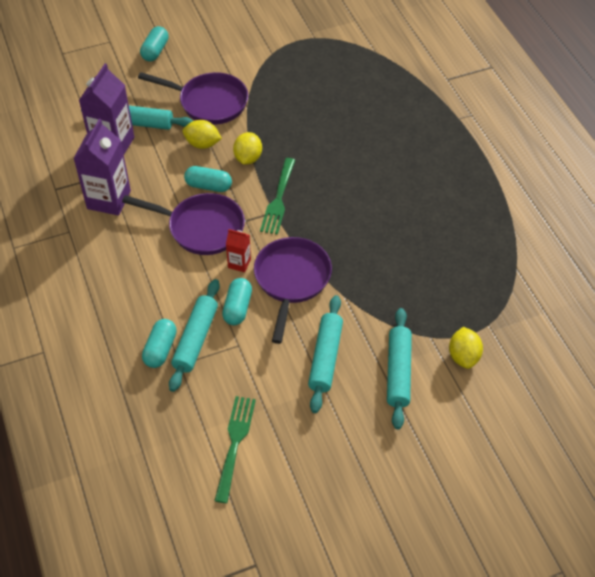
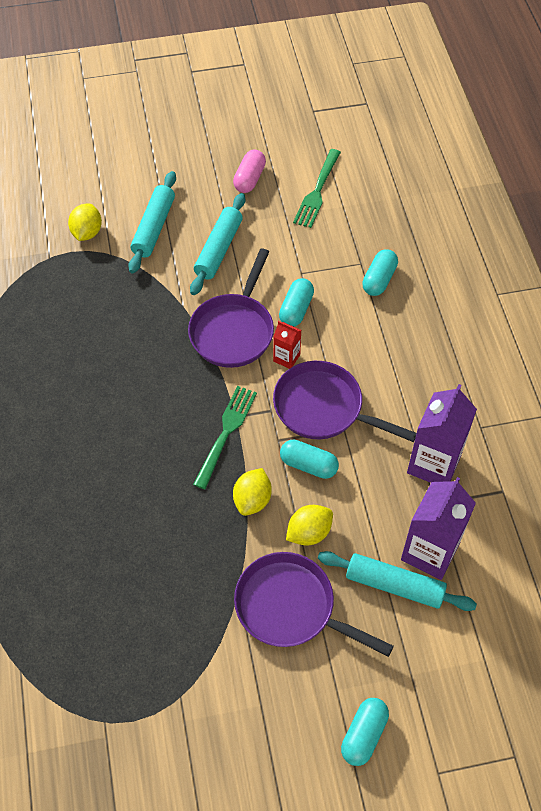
camera: 170 degrees left, 5 degrees up
turquoise rolling pin [169,279,220,392] -> none
yellow lemon [182,120,222,149] -> yellow lemon turned 60 degrees counterclockwise [286,505,333,546]
none -> pink capsule [233,150,266,193]

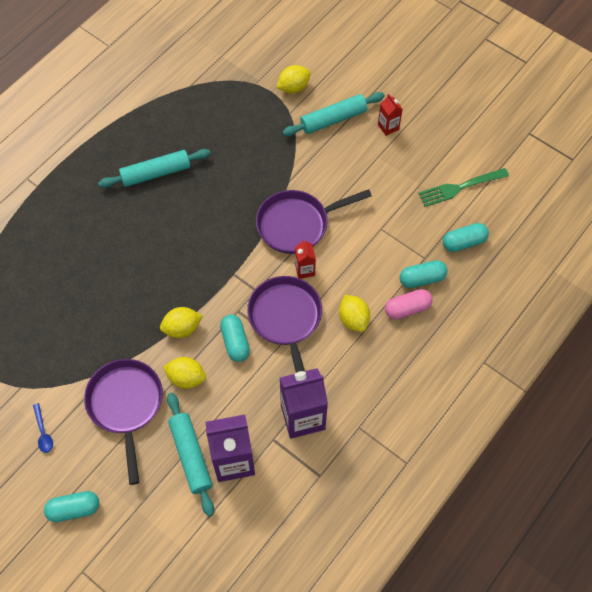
camera: 50 degrees right, 5 degrees up
turquoise rolling pin [190,193,245,295] -> turquoise rolling pin moved to [98,149,211,188]
green fork [193,386,257,489] -> none
pink capsule [233,150,266,193] -> pink capsule moved to [385,289,433,320]
turquoise capsule [279,278,314,327] -> turquoise capsule moved to [443,223,489,252]
none -> blue spoon [33,403,53,453]
none -> yellow lemon [339,294,370,332]
none -> red carton [378,94,403,136]

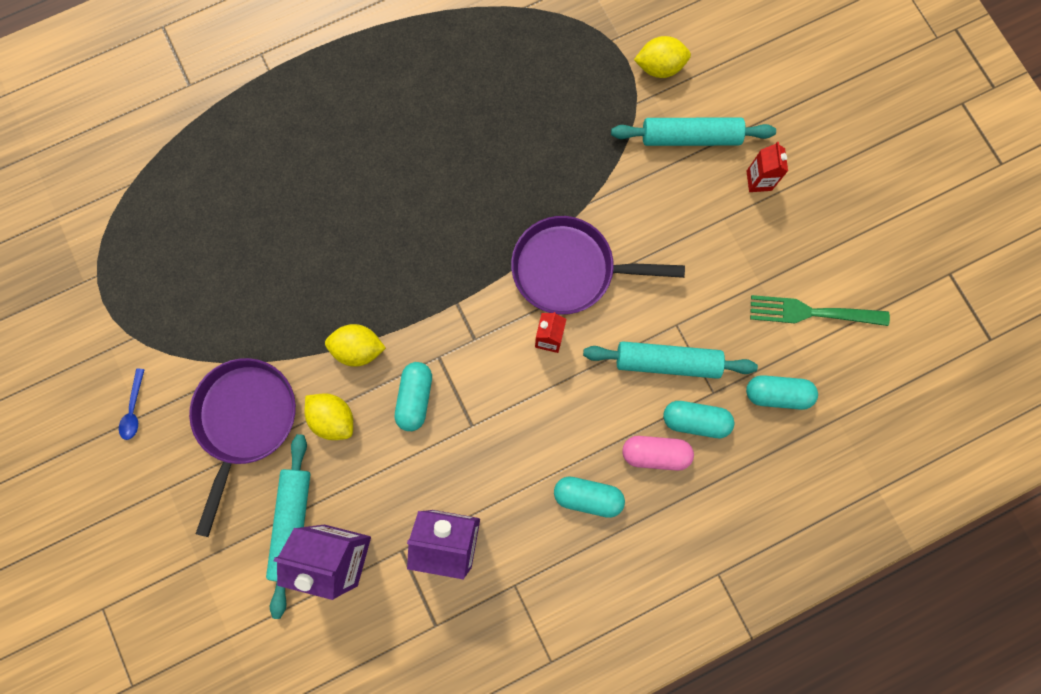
camera: 25 degrees right, 15 degrees up
turquoise capsule [44,491,99,522] -> turquoise capsule moved to [554,477,625,518]
turquoise rolling pin [98,149,211,188] -> turquoise rolling pin moved to [583,341,758,379]
purple pan [247,276,322,373] -> none
yellow lemon [339,294,370,332] -> none

